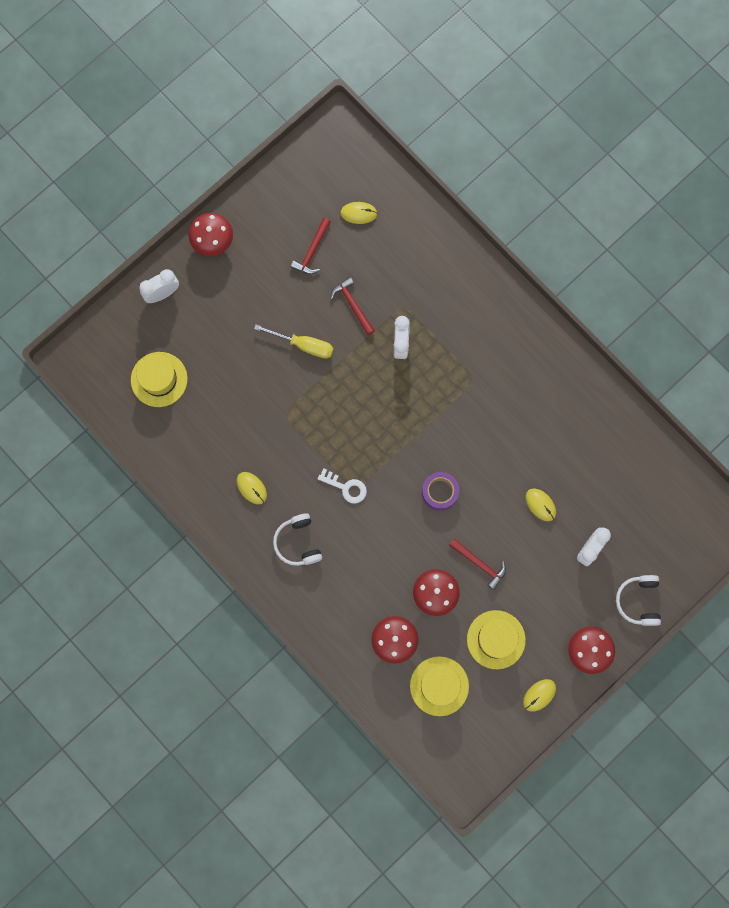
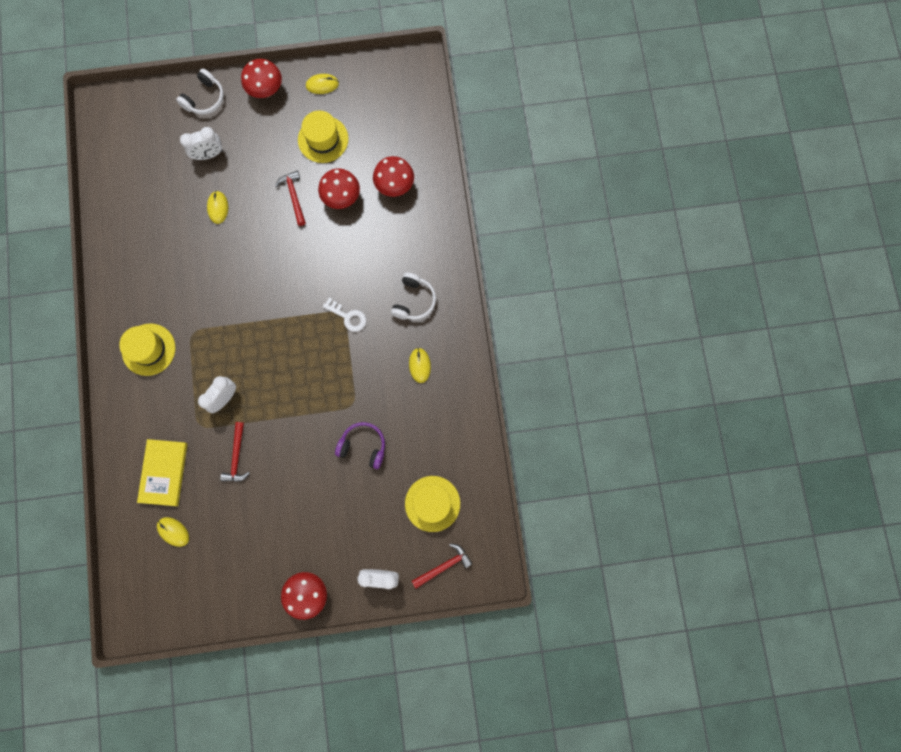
camera: 145 degrees left, 0 degrees up
yellow screwdriver [254,324,333,359] -> none
red hammer [291,218,331,274] -> red hammer moved to [412,544,472,588]
white key [318,468,367,503] -> white key turned 150 degrees clockwise [323,298,366,332]
yellow hat [410,656,469,716] -> yellow hat moved to [119,323,175,376]
purple tape [422,472,459,511] -> none
none -> yellow book [137,439,187,506]
none -> purple headphones [335,422,385,469]

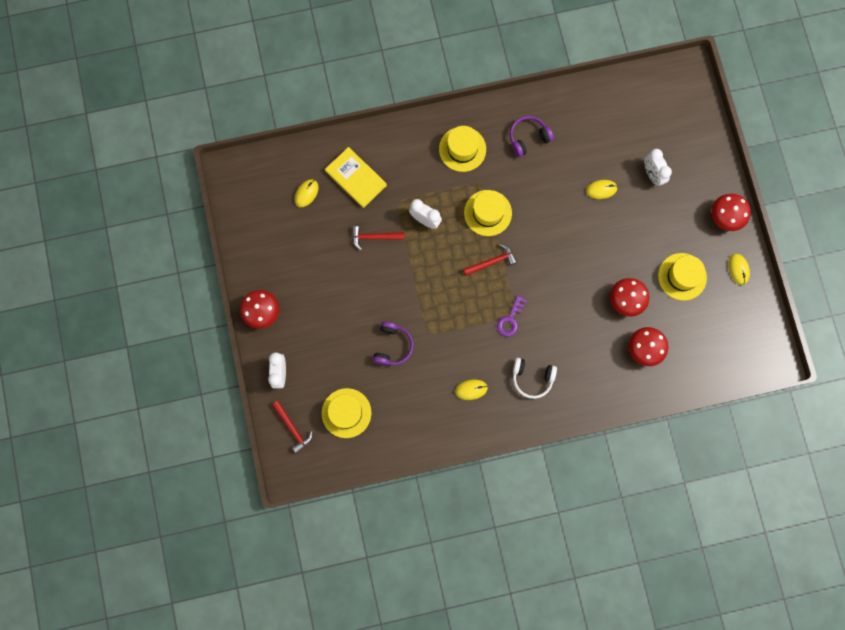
camera: 85 degrees right, 0 degrees up
yellow book [137,439,187,506] -> yellow book turned 45 degrees clockwise [325,147,387,208]
white headphones [176,68,224,114] -> none
red hammer [275,171,306,226] -> red hammer moved to [463,244,517,276]
white key [323,298,366,332] -> purple key [497,295,527,337]
none -> yellow hat [464,190,512,236]
none -> purple headphones [510,116,554,157]

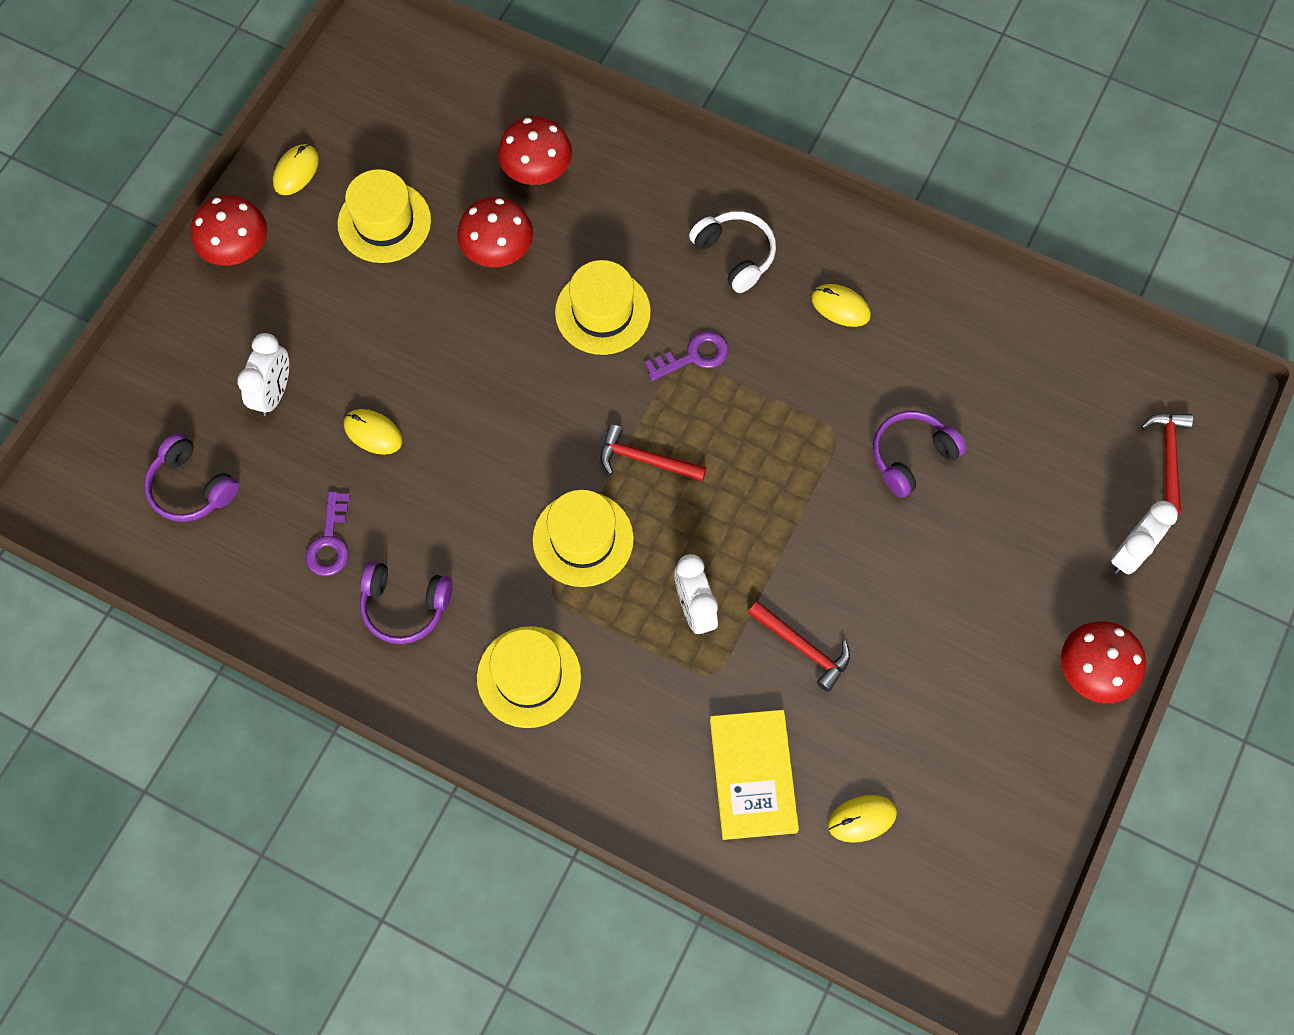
camera: 140 degrees left, 10 degrees down
yellow hat [322,388,371,438] -> yellow hat moved to [555,260,651,355]
none -> purple headphones [144,433,239,522]
none -> purple key [305,491,350,576]

